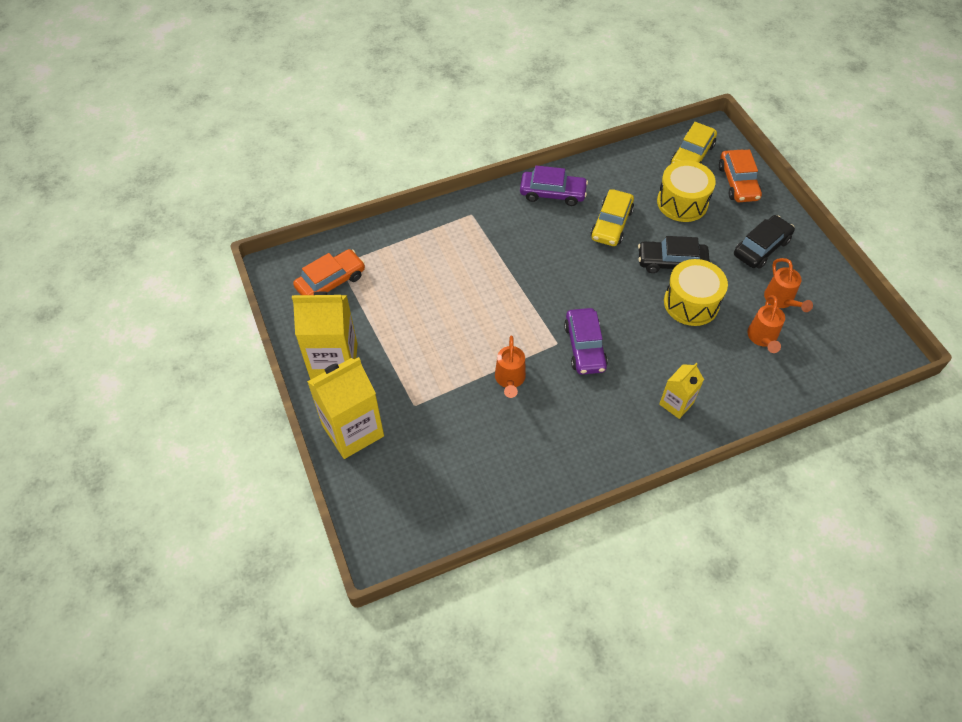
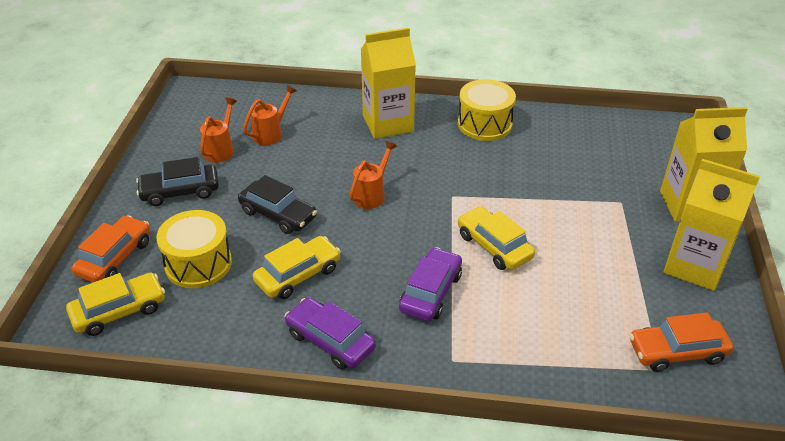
camera: 150 degrees left, 15 degrees down
orange watering can [495,336,526,398] -> orange watering can moved to [350,141,397,209]
purple car [564,308,608,375] -> purple car moved to [399,247,462,321]
yellow carton [659,363,704,419] -> yellow carton [361,28,416,139], size x1.81
yellow drum [664,259,728,326] -> yellow drum moved to [458,79,516,141]
none -> yellow car [458,206,535,270]

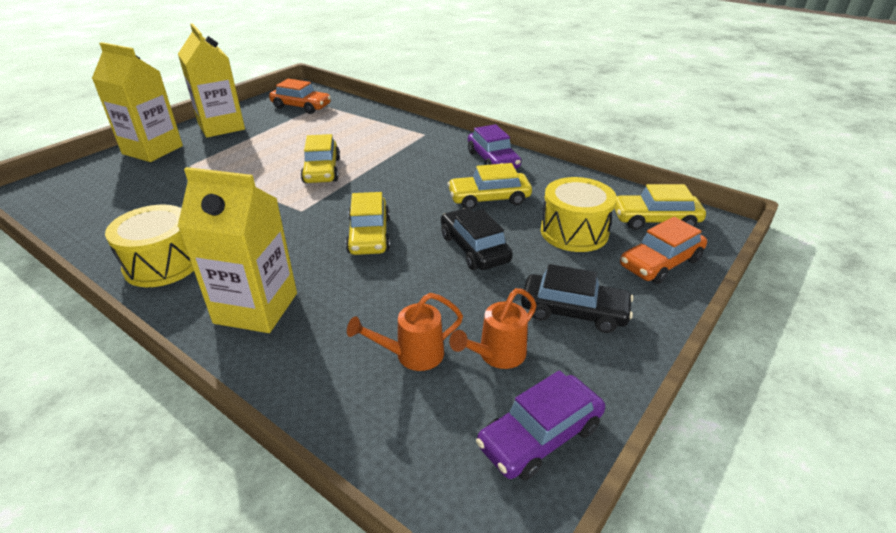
camera: 150 degrees left, 5 degrees down
orange watering can [350,141,397,209] -> yellow car [345,192,390,255]
purple car [399,247,462,321] -> purple car moved to [476,370,605,481]

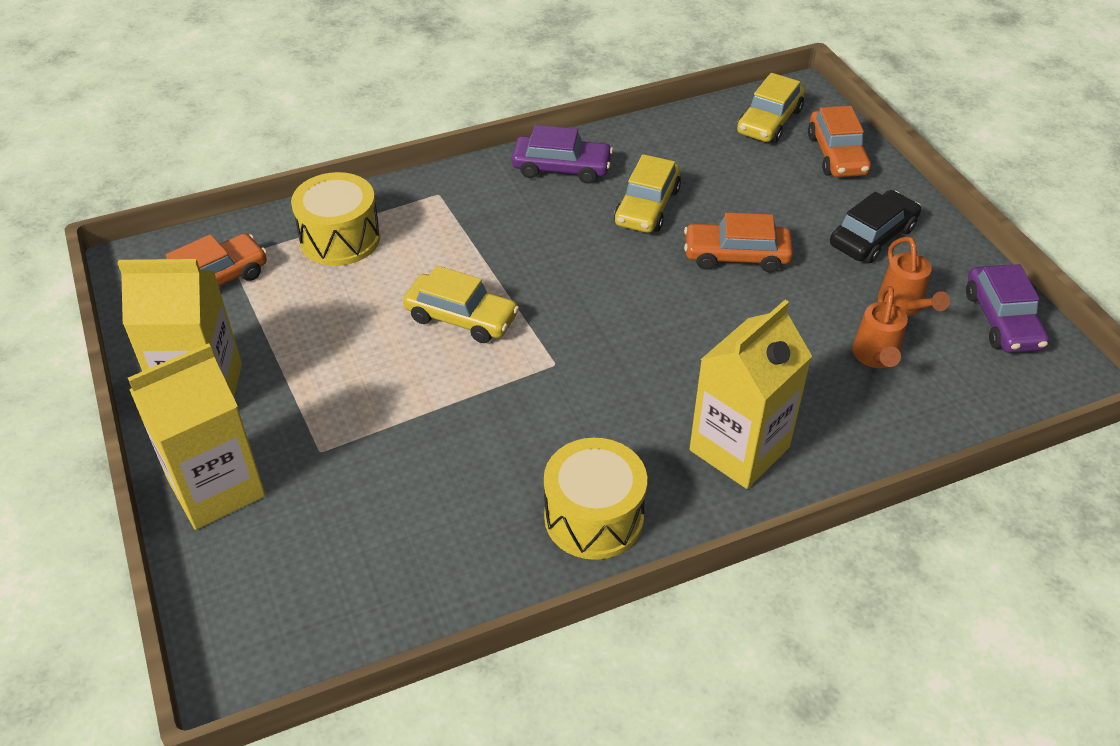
camera: 60 degrees left, 10 degrees up
yellow car [345,192,390,255] -> none
black car [441,208,513,270] -> orange car [684,213,793,273]
yellow drum [541,177,617,252] -> yellow drum moved to [291,172,380,266]

